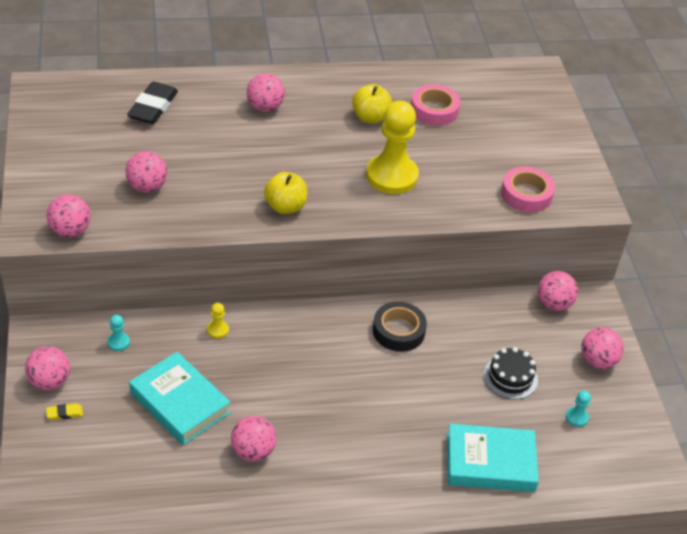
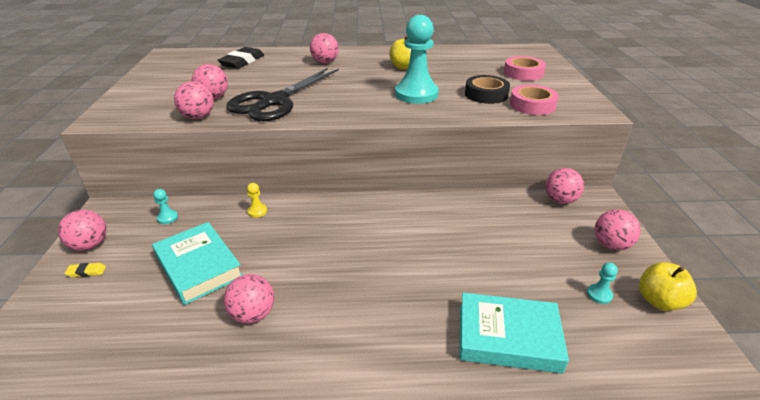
camera: 10 degrees right, 10 degrees down
pink ball [46,194,91,237] -> pink ball moved to [174,81,214,119]
yellow apple [264,172,307,214] -> yellow apple moved to [639,262,697,311]
yellow pawn [366,101,419,194] -> turquoise pawn [395,15,439,104]
black tape [373,302,427,352] -> black tape moved to [465,75,510,104]
pink tape [411,84,460,126] -> pink tape moved to [504,56,546,81]
black cake [483,347,538,399] -> none
none -> black scissors [226,68,339,121]

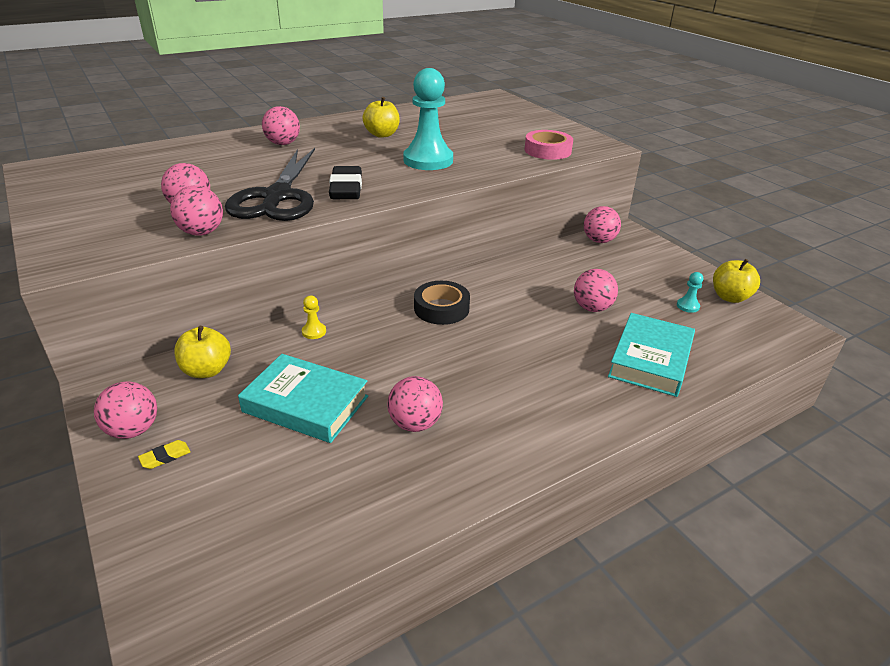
camera: 30 degrees left, 0 degrees up
turquoise pawn [153,189,178,224] -> yellow apple [174,326,231,378]
black eraser [218,47,264,69] -> black eraser moved to [329,166,362,199]
turquoise book [459,293,569,373] -> turquoise book turned 45 degrees counterclockwise [608,313,695,397]
black tape [465,75,510,104] -> black tape moved to [414,281,470,325]
pink tape [504,56,546,81] -> none
pink ball [595,209,641,250] -> pink ball moved to [574,269,618,312]

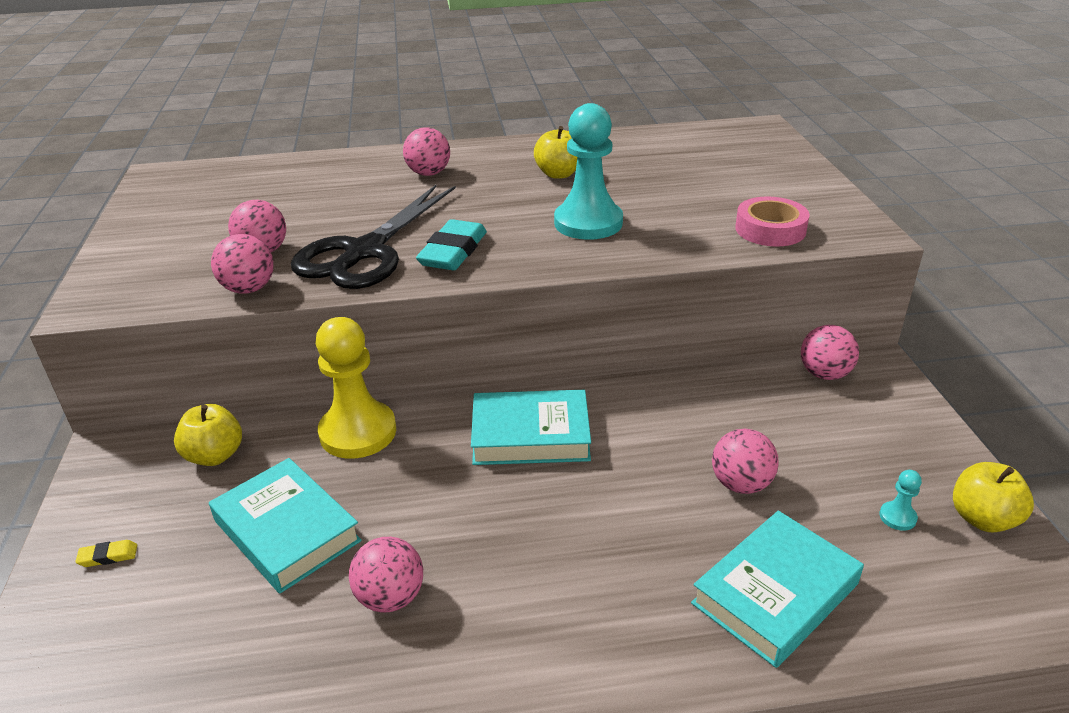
camera: 25 degrees right, 0 degrees up
pink ball [94,382,157,439] -> none
yellow pawn [302,295,326,339] -> yellow pawn [316,317,396,459], size x2.50
black eraser [329,166,362,199] -> turquoise eraser [416,219,487,270]
black tape [414,281,470,325] -> turquoise book [471,390,591,465]

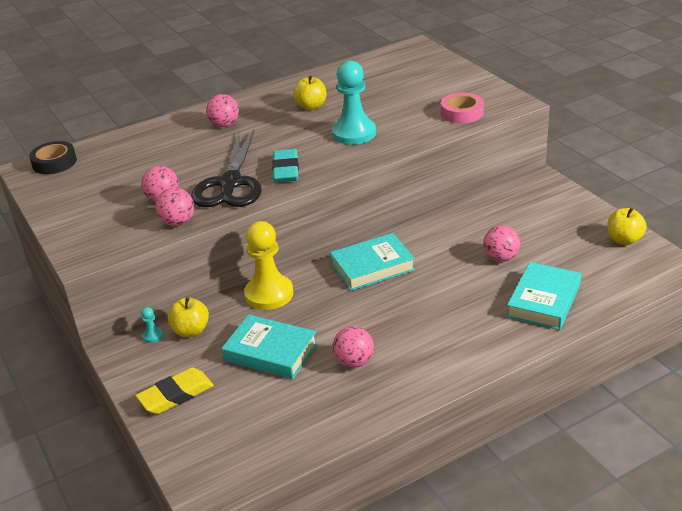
camera: 20 degrees left, 0 degrees up
yellow eraser [75,540,137,567] -> yellow eraser [135,368,214,414], size x2.23
pink ball [801,325,859,380] -> none
turquoise pawn [879,470,922,531] -> turquoise pawn moved to [141,307,163,343]
none -> black tape [29,141,77,174]

